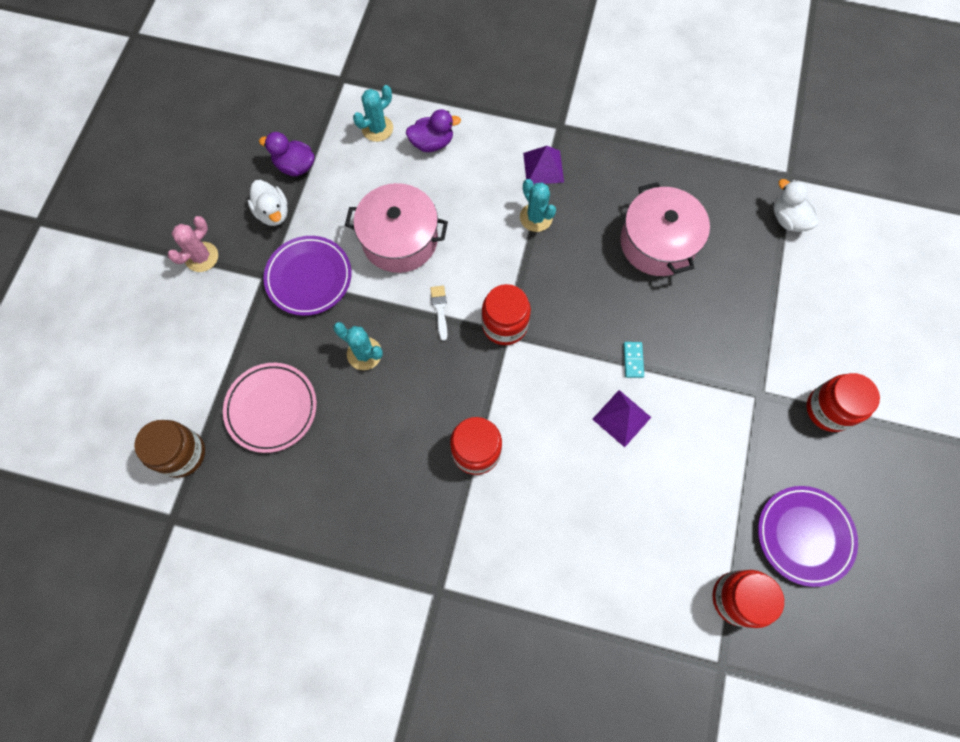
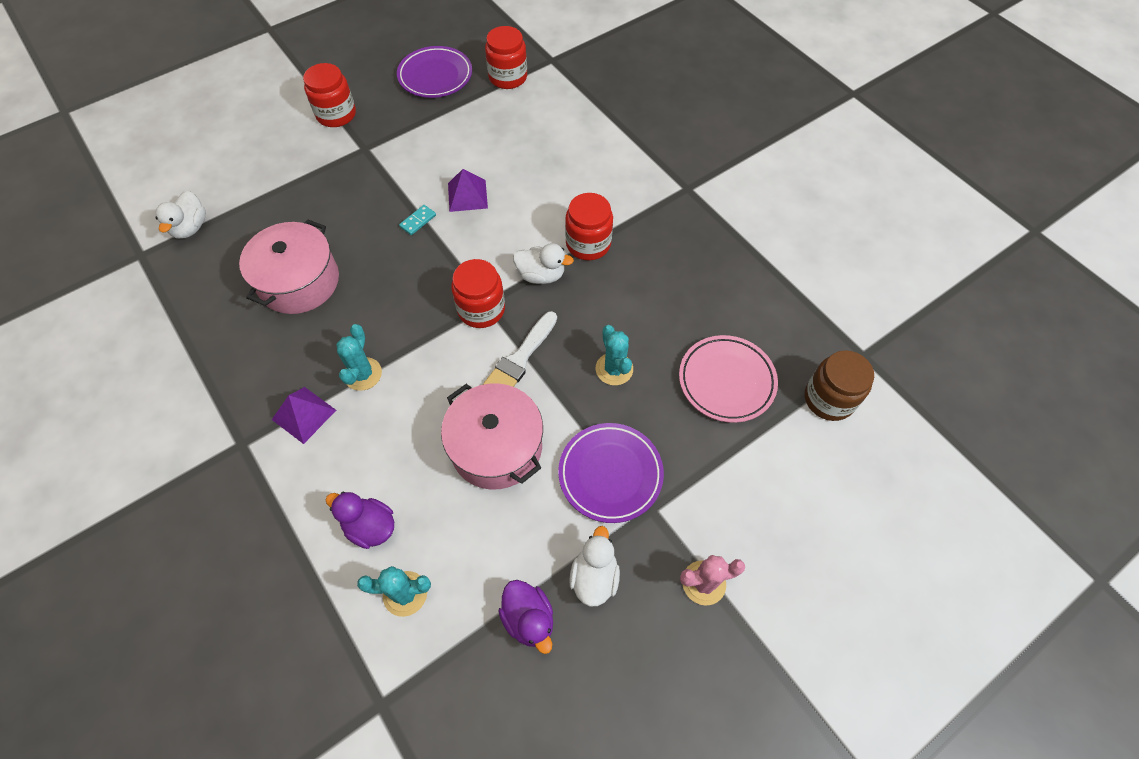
camera: 140 degrees left, 10 degrees down
white brush [430,286,448,341] -> white brush [483,311,557,387], size x1.72
none -> white duck [513,243,574,284]

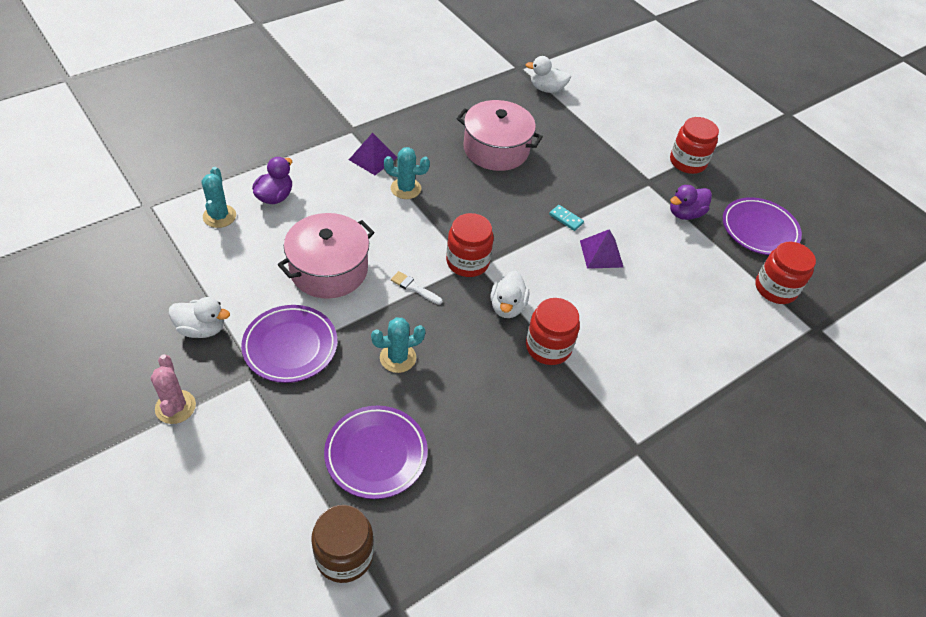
camera: 85 degrees right, 10 degrees down
white brush [483,311,557,387] -> white brush [391,271,442,305], size x0.58
purple duck [499,580,553,654] -> purple duck moved to [670,185,712,220]
pink plate [679,335,778,423] -> purple plate [324,406,428,499]

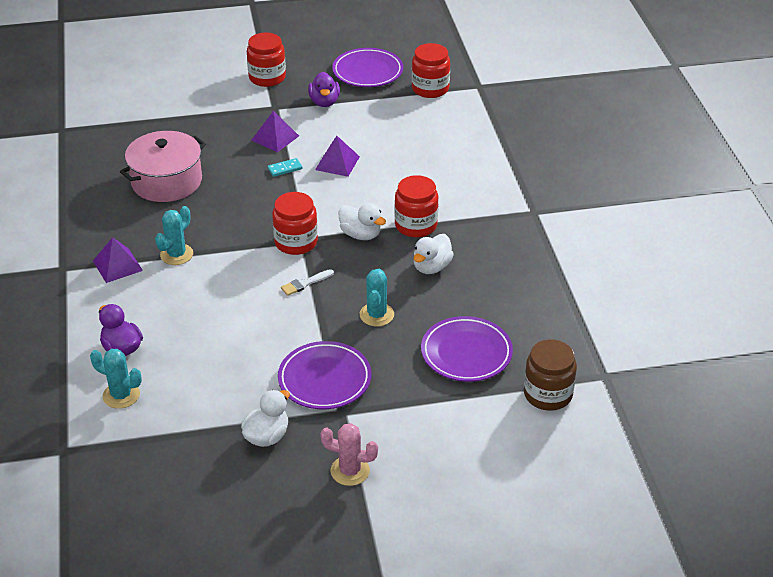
camera: 60 degrees left, 10 degrees down
pink pot [278,213,375,299] -> none
white duck [526,56,571,93] -> white duck moved to [413,234,454,274]
none -> purple pyramid [251,111,299,152]

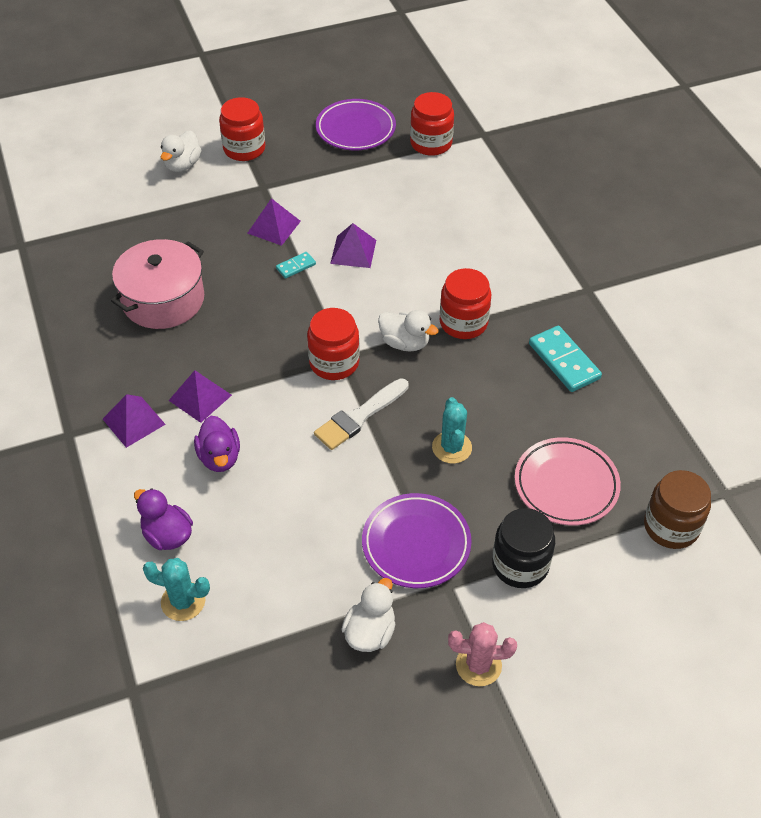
camera: 10 degrees left, 10 degrees up
turquoise cactus [155,206,193,265] -> purple pyramid [168,370,232,423]
white brush [281,269,334,296] -> white brush [314,378,409,450], size x1.72
purple duck [308,72,340,107] -> purple duck moved to [194,416,240,472]
white duck [413,234,454,274] -> white duck moved to [160,131,202,172]
purple plate [421,316,513,382] -> pink plate [515,437,621,526]
none -> black jar [492,508,555,588]
none -> turquoise domino [529,326,602,392]

